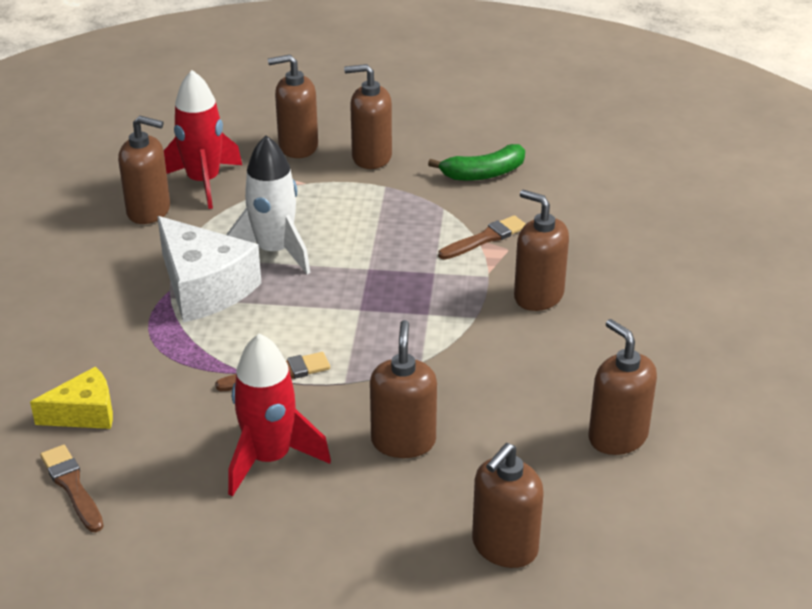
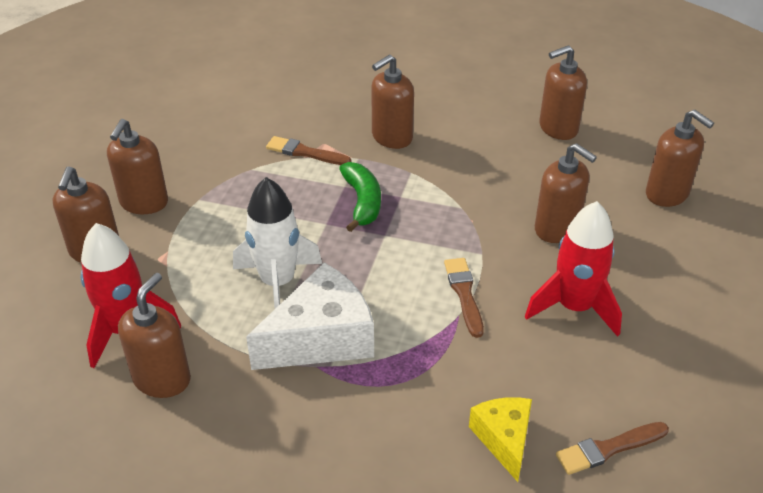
camera: 80 degrees left, 5 degrees up
brown soap dispenser [370,320,437,458] -> brown soap dispenser turned 150 degrees counterclockwise [535,143,597,243]
green banana [428,144,525,181] -> green banana moved to [339,162,381,232]
brown brush [438,215,526,260] -> brown brush turned 45 degrees counterclockwise [266,136,351,165]

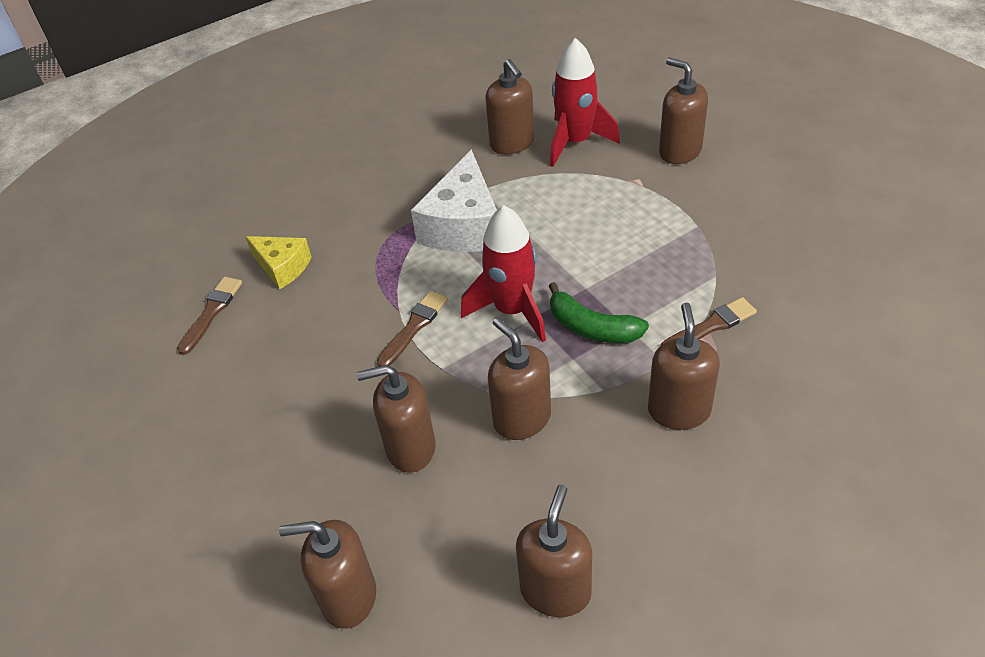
camera: 135 degrees right, 5 degrees up
brown soap dispenser [107,119,168,214] -> brown soap dispenser moved to [488,318,551,440]
white rocket [233,177,322,309] -> none
brown brush [444,258,484,338] -> brown brush turned 90 degrees counterclockwise [377,290,448,366]
red rocket [525,201,622,337] -> red rocket moved to [461,205,546,342]

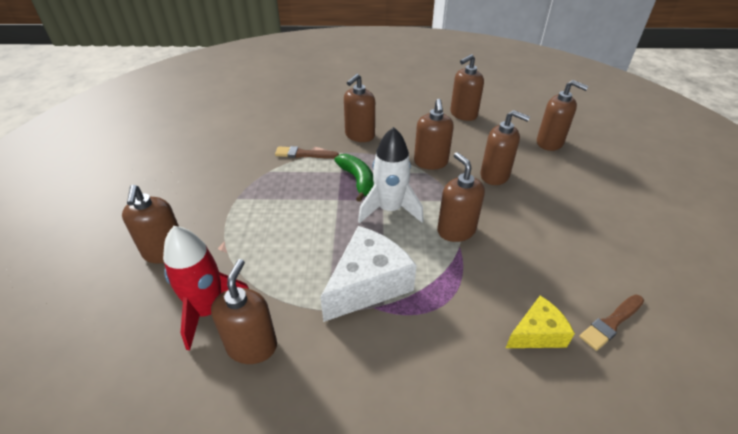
camera: 150 degrees left, 5 degrees down
yellow cheese [245,236,312,289] -> yellow cheese turned 90 degrees clockwise [506,295,575,348]
brown brush [377,290,448,366] -> brown soap dispenser [437,152,485,242]
red rocket [461,205,546,342] -> white rocket [358,127,424,224]

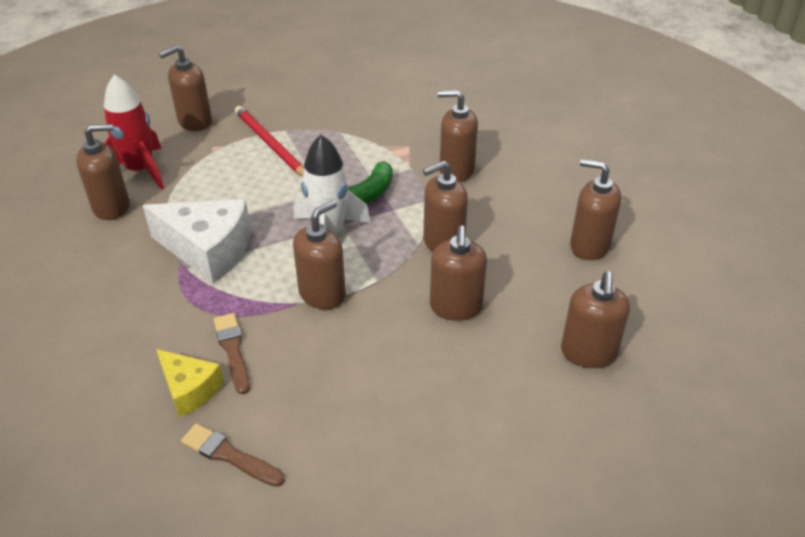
camera: 65 degrees right, 0 degrees up
brown brush [275,146,339,159] -> brown brush moved to [214,313,250,394]
none -> red pencil [235,106,304,177]

